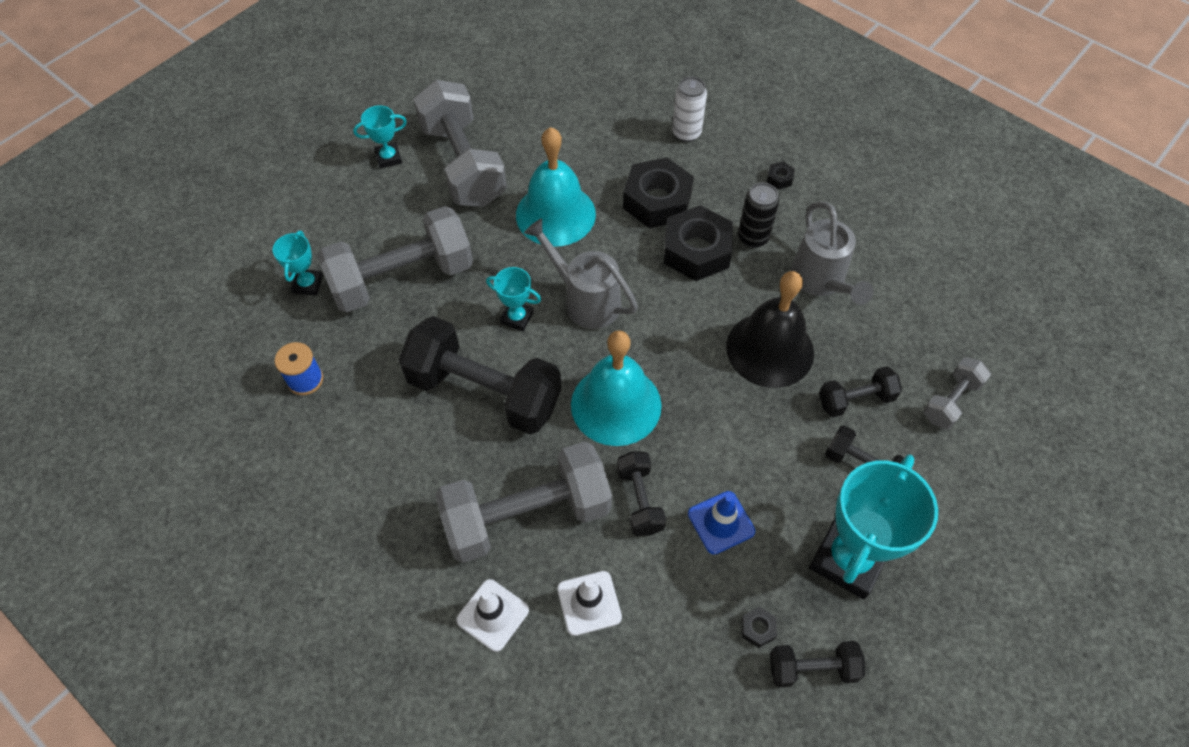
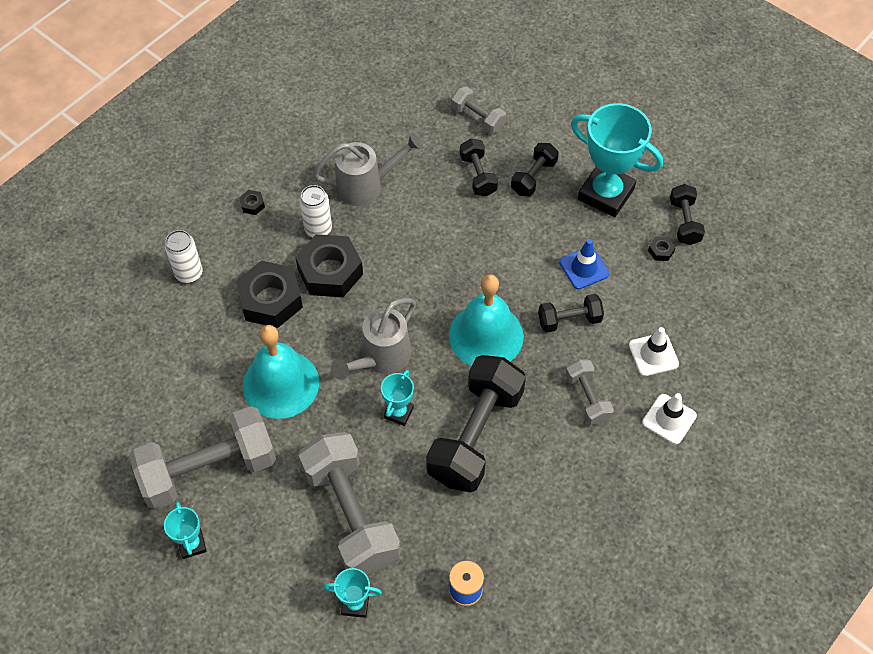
camera: 90 degrees left, 0 degrees up
grey dumbbell [435,442,612,563] -> grey dumbbell [565,359,614,425], size x0.50
black bell [726,271,814,388] -> none
black can [738,183,779,248] -> white can [300,185,332,237]

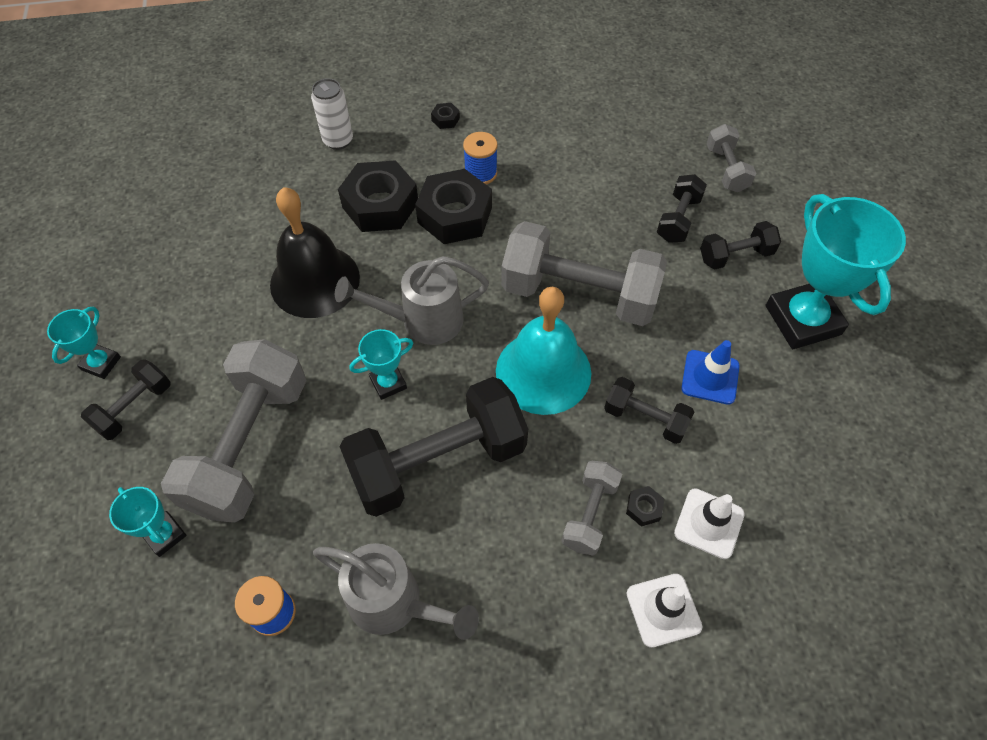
camera: 40 degrees right, 0 degrees up
grey dumbbell [130,406,276,510] -> grey dumbbell moved to [501,221,667,326]
turquoise bell [243,325,319,419] -> black bell [270,187,360,318]
white can [300,185,332,237] -> blue spool [463,132,498,184]
grey watering can [313,133,423,206] -> grey watering can moved to [313,543,479,640]
black nut [648,236,676,261] -> black nut moved to [626,486,664,527]
black dumbbell [670,184,705,245] -> black dumbbell moved to [81,359,171,440]

